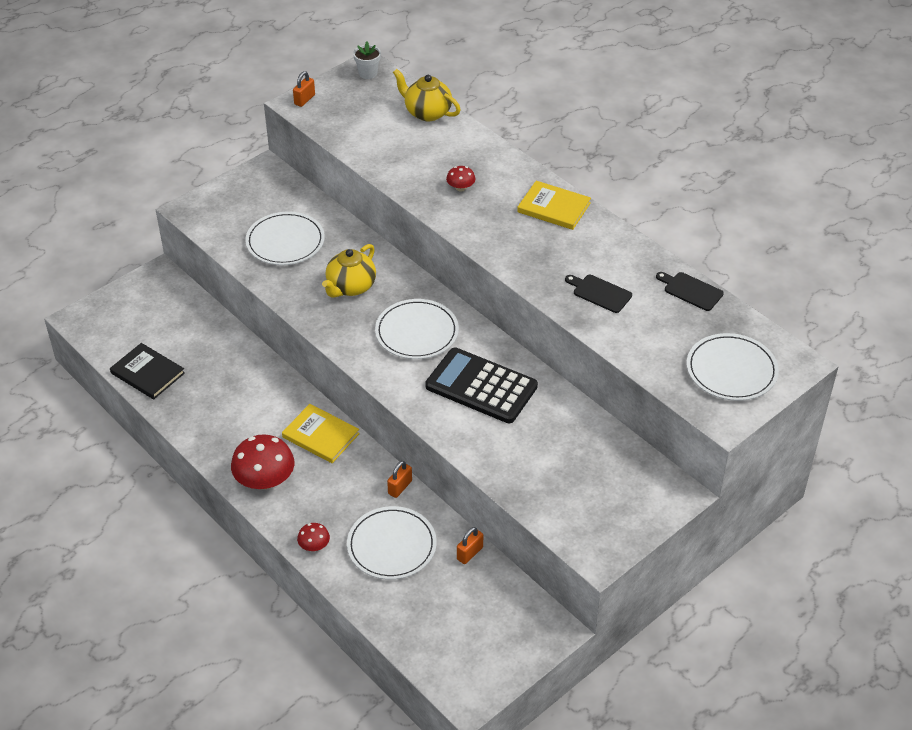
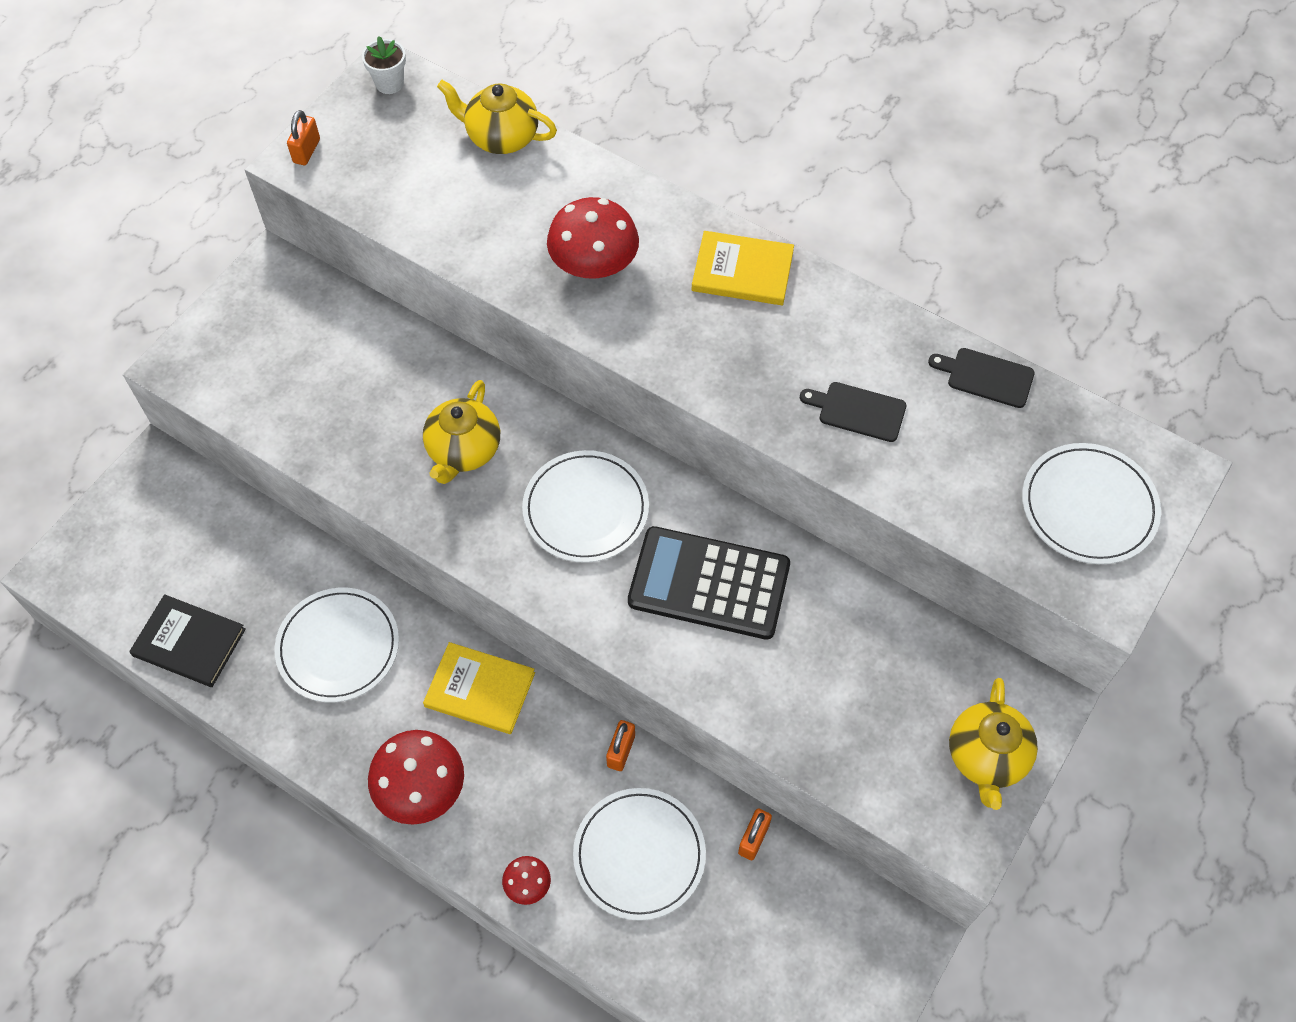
camera: 15 degrees left, 15 degrees up
white plate [245,212,325,265] -> white plate moved to [274,588,399,702]
red mushroom [446,166,475,192] -> red mushroom [547,197,639,279], size x2.02
none -> yellow teapot [949,678,1038,810]

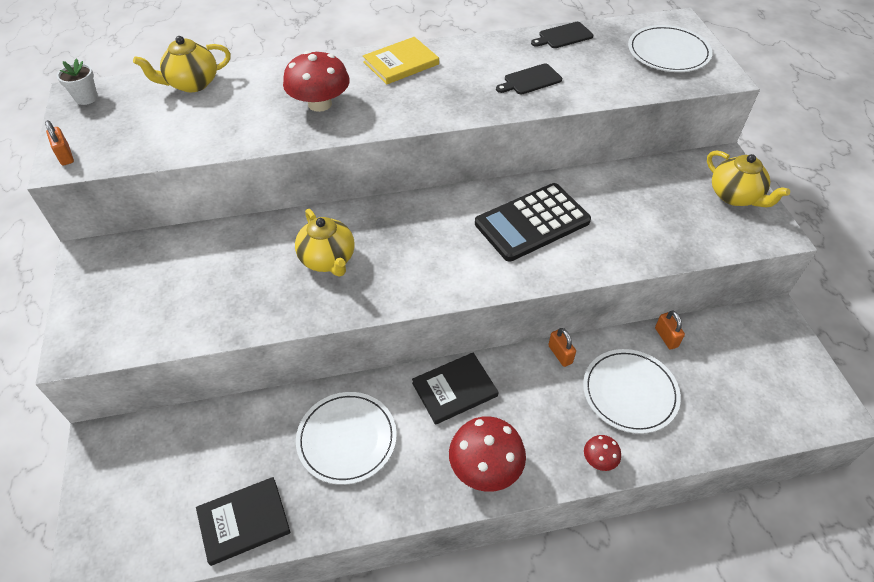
camera: 45 degrees left, 10 degrees down
yellow book [423,642,535,734] -> black book [412,353,498,425]
white plate [522,450,649,563] -> none

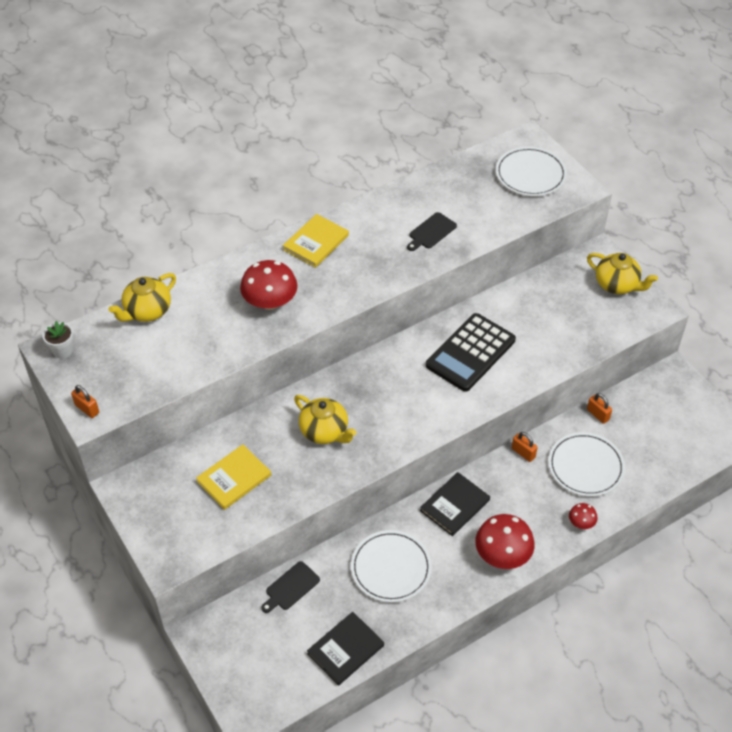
camera: 20 degrees left, 0 degrees up
black cutting board [531,22,593,48] -> black cutting board moved to [261,561,320,613]
none -> yellow book [196,444,271,510]

